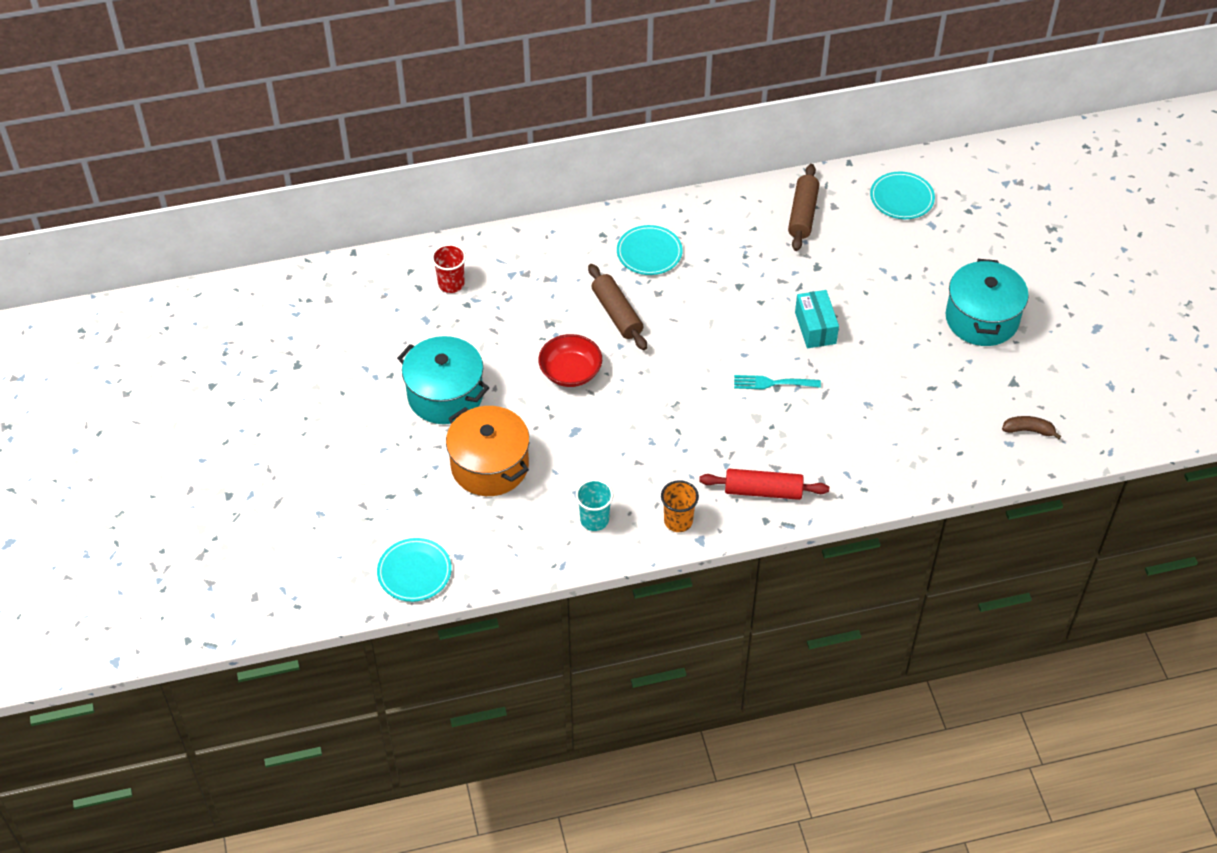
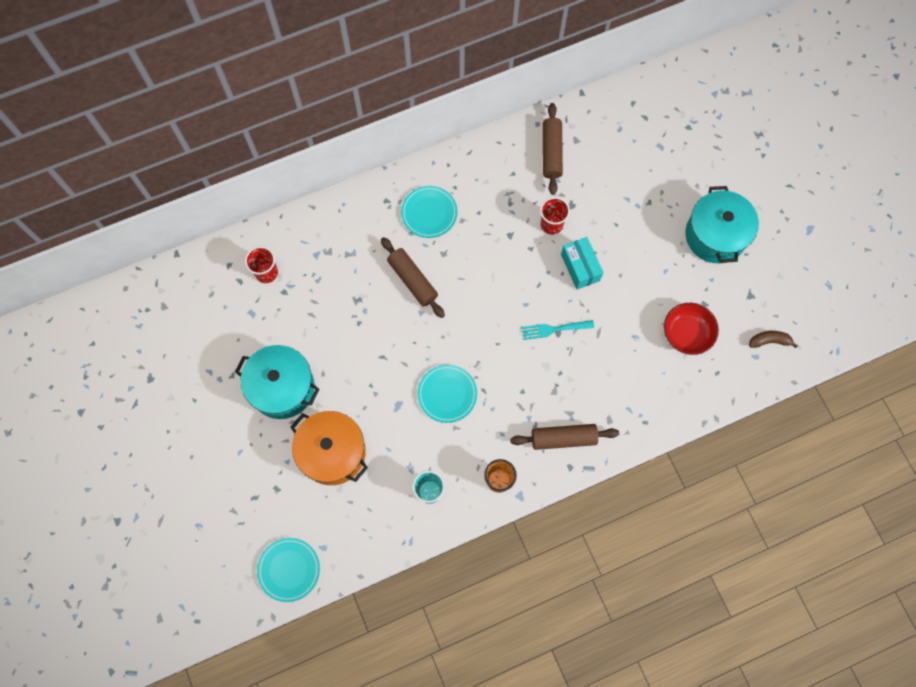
camera: 10 degrees left, 20 degrees up
red bowl [538,334,602,387] -> red bowl moved to [664,303,719,355]
red rolling pin [699,469,829,500] -> brown rolling pin [510,424,619,450]
turquoise plate [870,172,935,219] -> turquoise plate moved to [418,365,477,423]
none -> red cup [540,197,570,235]

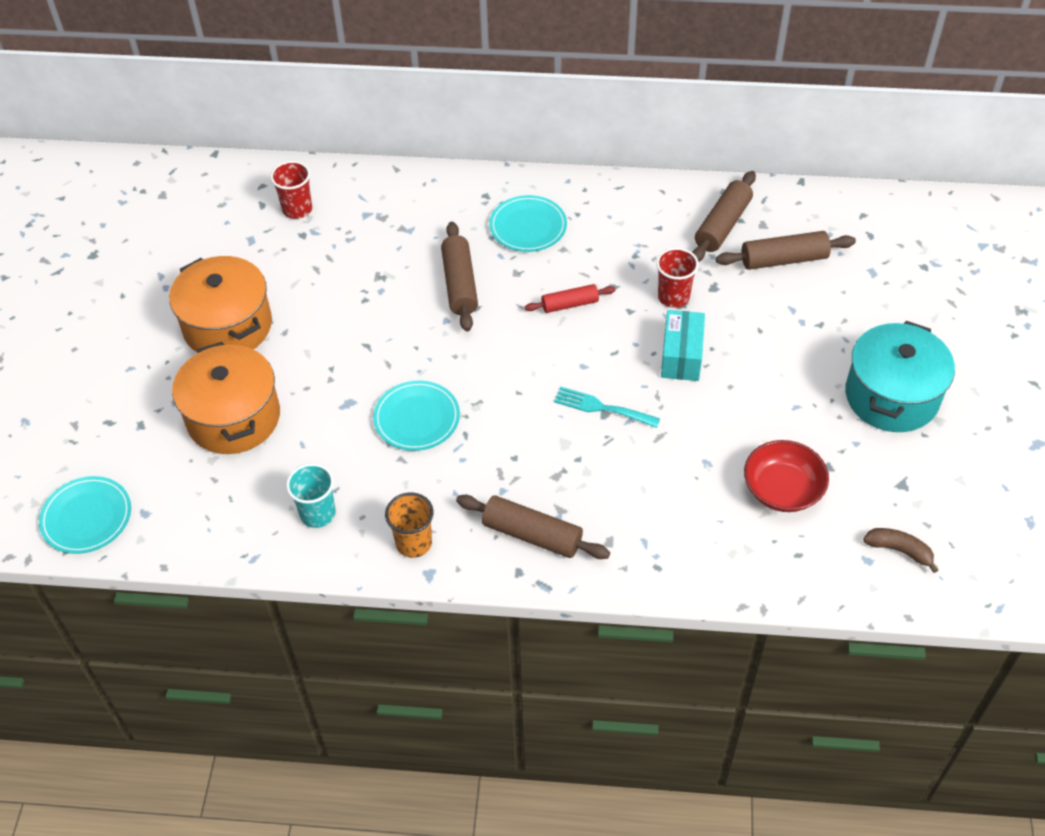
camera: 30 degrees right, 20 degrees down
turquoise pot [235,345,320,419] -> orange pot [169,256,272,352]
none -> red rolling pin [525,284,615,313]
none -> brown rolling pin [716,231,856,270]

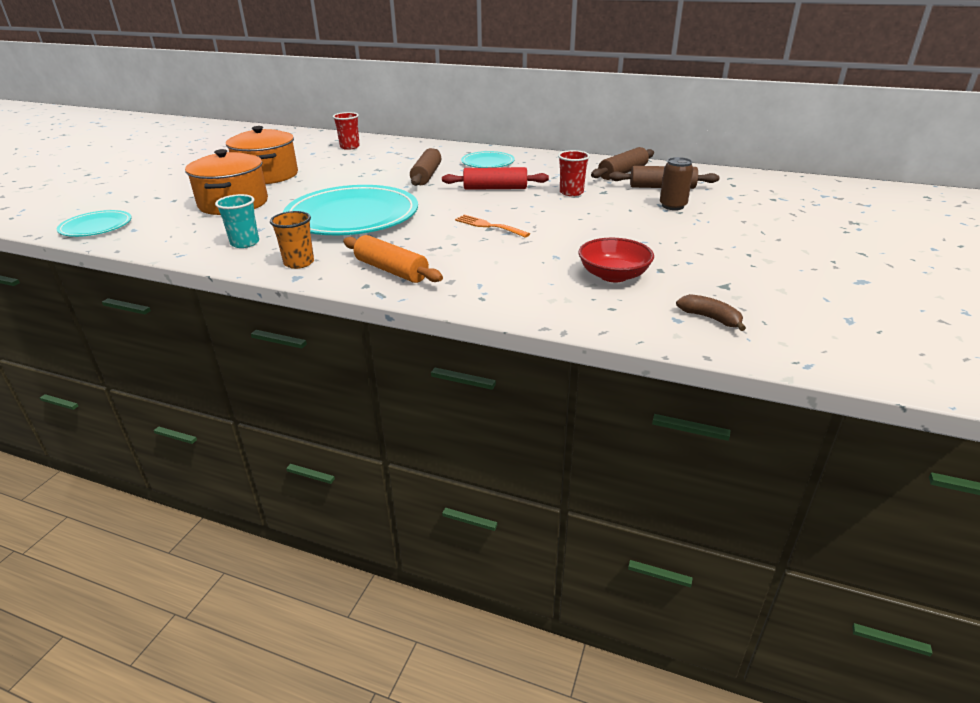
camera: 15 degrees right, 20 degrees down
turquoise plate [373,381,460,451] -> turquoise plate [283,185,418,235], size x2.03
brown rolling pin [456,495,610,559] -> orange rolling pin [343,235,443,283]
red rolling pin [525,284,615,313] -> red rolling pin [442,167,549,190], size x1.56
turquoise fork [554,387,660,428] -> orange fork [455,215,530,238]
turquoise box [661,310,705,381] -> none
turquoise pot [845,321,955,432] -> none
none -> brown can [660,157,693,210]

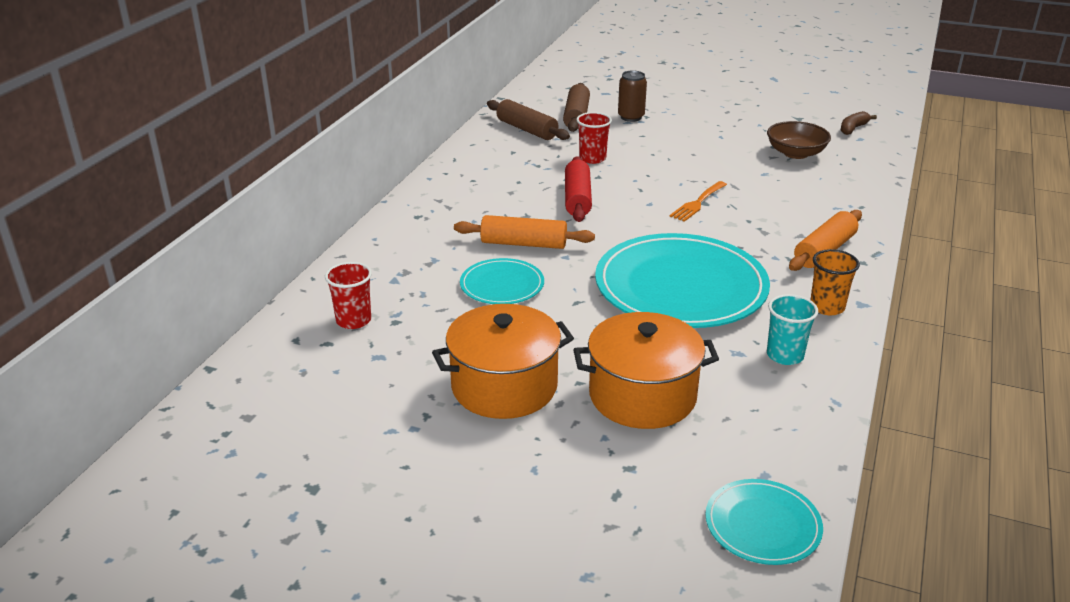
camera: 90 degrees left, 0 degrees up
brown rolling pin [410,148,441,186] -> orange rolling pin [454,215,595,249]
turquoise plate [461,151,515,168] -> turquoise plate moved to [460,258,544,304]
red bowl [578,238,654,282] -> brown bowl [767,121,831,159]

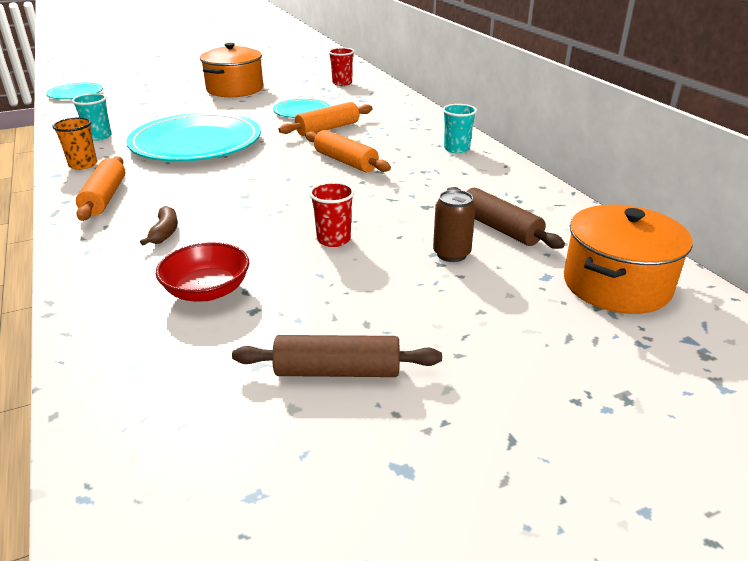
camera: 135 degrees right, 0 degrees up
brown rolling pin [487,99,570,140] -> brown rolling pin moved to [232,335,442,377]
red rolling pin [565,156,592,222] -> orange rolling pin [305,130,391,172]
orange pot [573,312,719,429] -> orange pot moved to [564,205,692,314]
red cup [576,112,612,164] -> red cup moved to [309,182,355,247]
orange fork [670,181,727,222] -> none
brown bowl [767,121,831,159] -> red bowl [156,242,249,301]
brown banana [841,111,877,135] -> brown banana moved to [140,206,178,246]
none -> turquoise cup [442,104,477,153]

